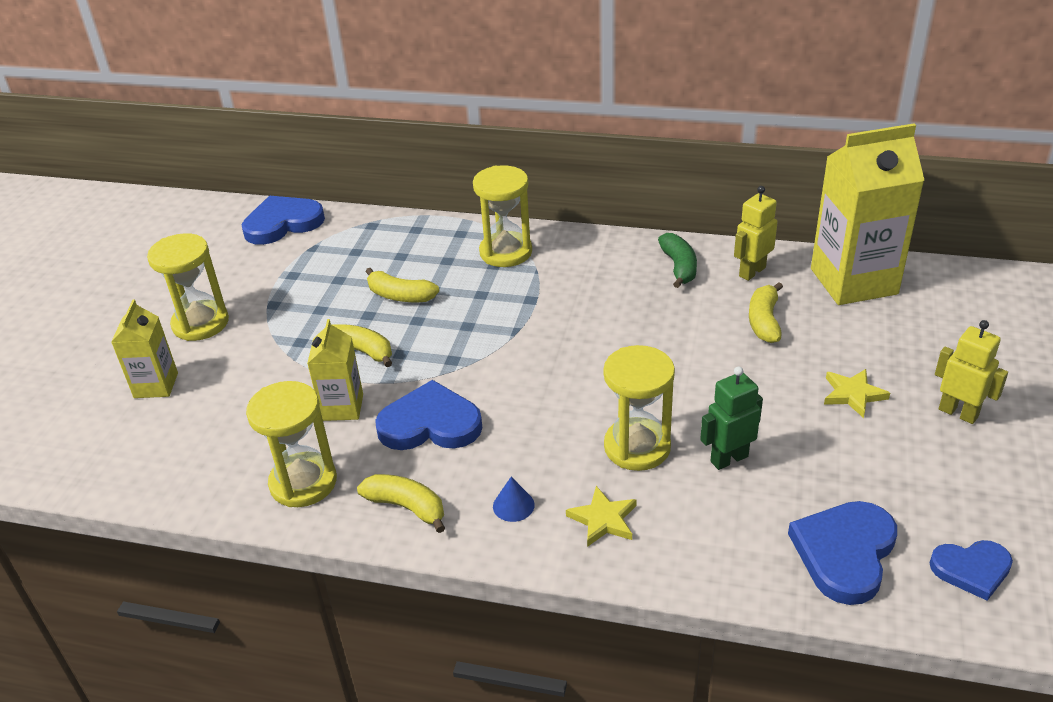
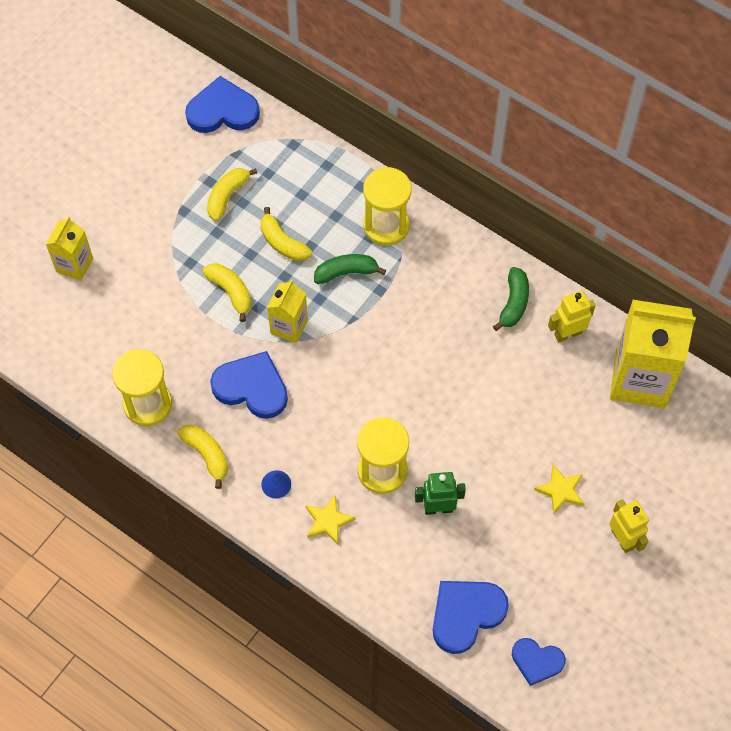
camera: 20 degrees right, 25 degrees up
yellow hourglass [147,233,229,341] -> none
yellow carton [307,319,363,421] -> yellow carton moved to [267,280,308,343]
yellow banana [749,282,783,343] -> yellow banana moved to [207,168,257,221]
none -> green banana [314,254,386,284]

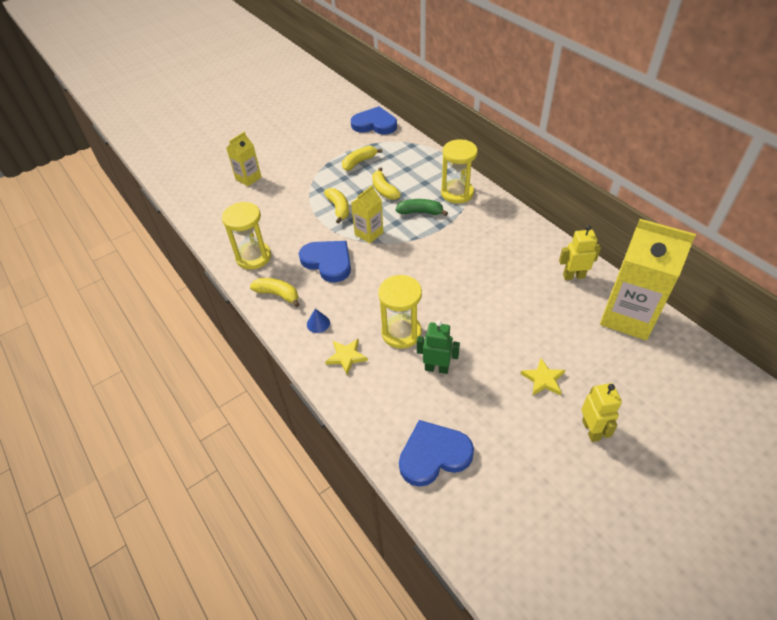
camera: 20 degrees right, 15 degrees down
yellow banana [177,425,228,489] -> yellow banana turned 45 degrees counterclockwise [250,278,300,307]
green banana [493,267,529,331] -> none
blue heart [512,638,566,686] -> none

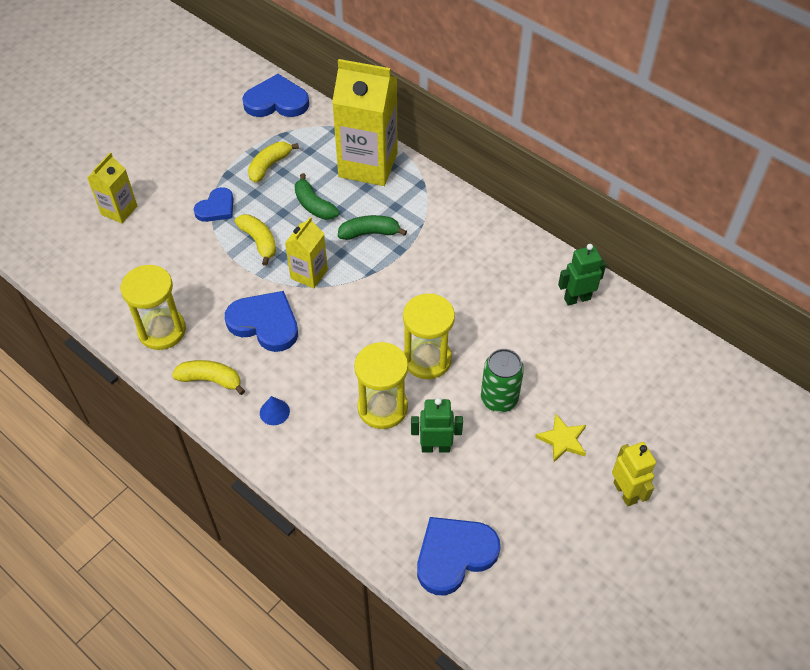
camera: 15 degrees left, 5 degrees up
yellow star [325,339,368,375] -> none
yellow banana [372,167,401,200] -> green banana [294,173,340,220]
yellow hourglass [441,139,478,203] -> yellow hourglass moved to [403,294,455,379]
yellow robot [559,225,601,280] -> green robot [558,244,606,306]
yellow carton [600,219,696,340] -> yellow carton moved to [332,59,398,186]
none -> blue heart [194,187,234,222]
none -> green can [481,349,524,412]

